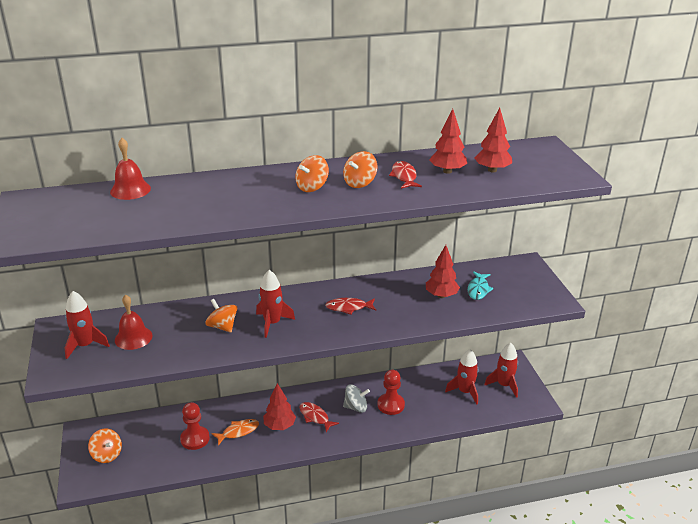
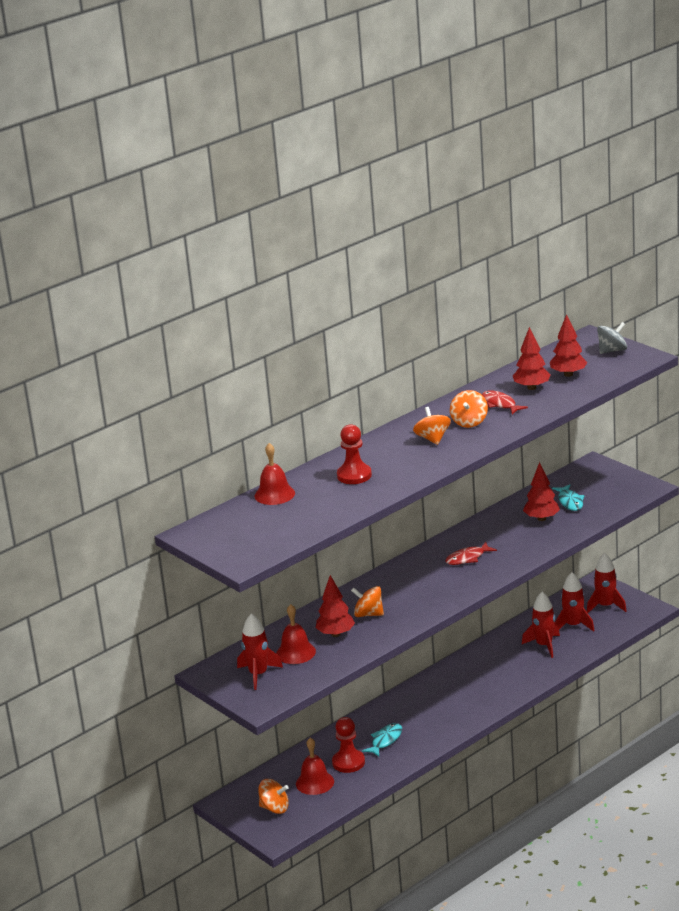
camera: 25 degrees left, 5 degrees down
orange fish [212,419,259,445] -> turquoise fish [362,723,402,757]
red rocket [256,270,295,338] -> red rocket moved to [522,592,560,658]
red tree [263,383,296,430] -> red tree moved to [316,575,355,637]
orange spinning top [295,155,329,192] -> orange spinning top turned 150 degrees clockwise [413,407,451,445]
red fish [300,402,339,432] -> none
grey spinning top [343,384,370,413] -> grey spinning top moved to [597,322,627,354]
red pawn [378,370,405,415] -> red pawn moved to [337,424,372,484]
none -> red bell [296,738,334,795]

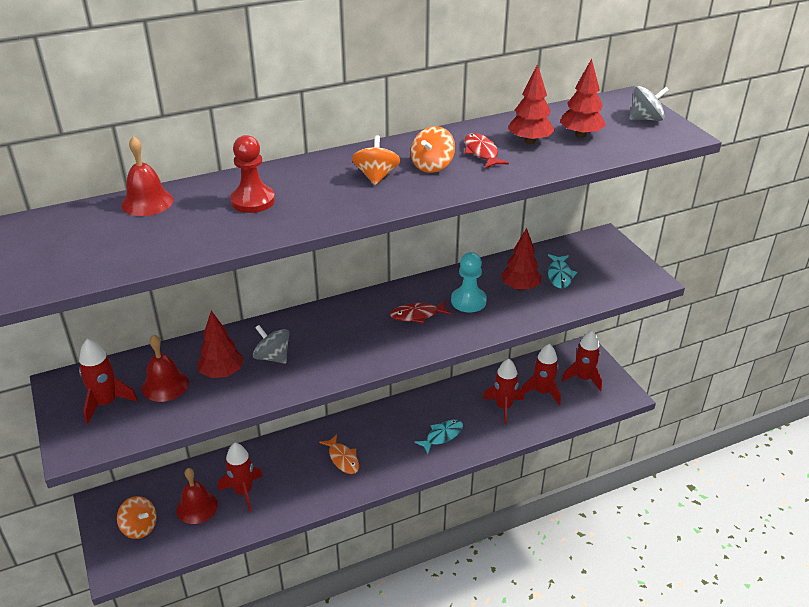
camera: 15 degrees right, 10 degrees up
red pawn [332,717,365,773] -> red rocket [218,443,263,512]
orange spinning top [351,586,384,617] -> grey spinning top [253,325,289,364]
turquoise fish [362,723,402,757] -> turquoise fish moved to [414,420,463,454]
none -> orange fish [319,434,359,474]
none -> turquoise pawn [451,252,487,313]

